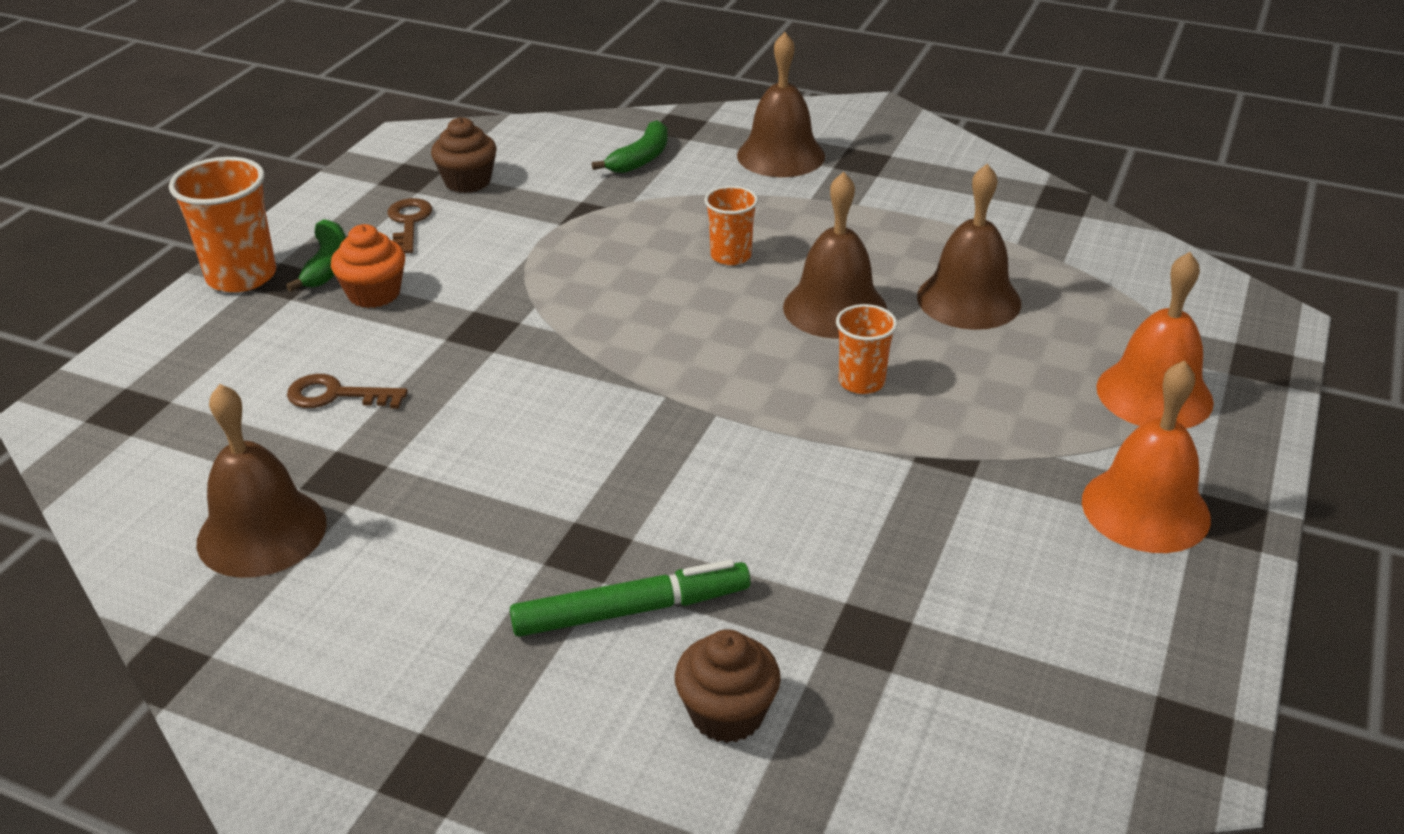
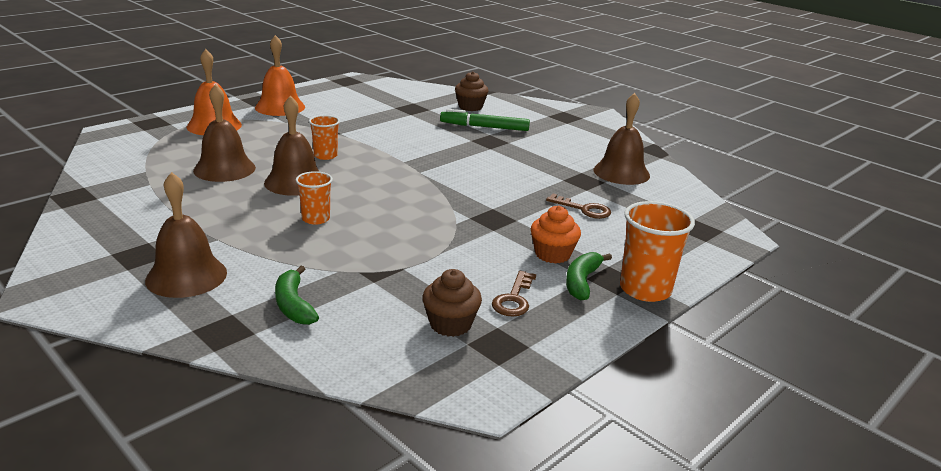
camera: 160 degrees left, 10 degrees down
green banana [592,120,668,173] -> green banana turned 75 degrees counterclockwise [275,266,319,325]

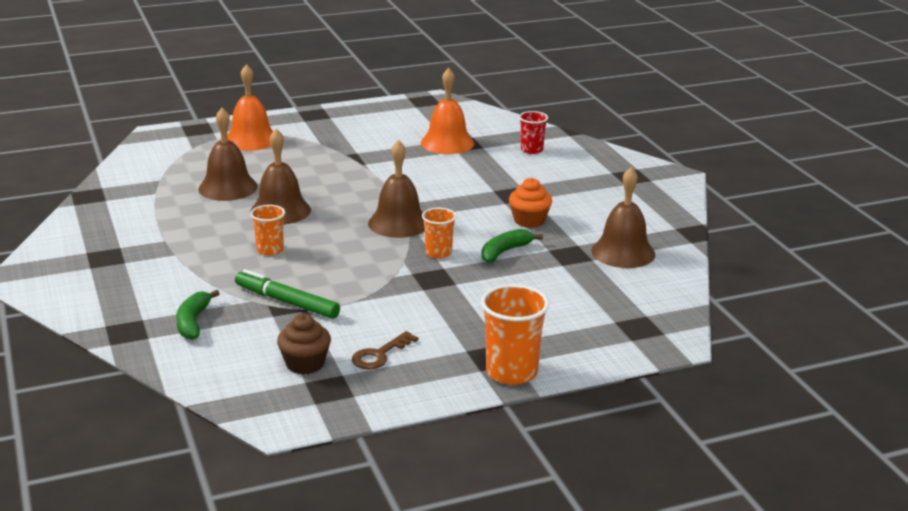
camera: 25 degrees right, 0 degrees up
brown bell [145,172,227,298] -> brown bell moved to [368,140,425,238]
orange bell [255,35,305,116] -> orange bell moved to [421,68,474,154]
orange cup [309,115,340,160] -> orange cup moved to [422,208,456,259]
green marker [440,109,530,131] -> green marker moved to [235,269,340,319]
brown cupcake [455,71,489,111] -> red cup [519,111,548,154]
orange cupcake [531,206,581,264] -> orange cupcake moved to [509,178,552,228]
brown key [546,194,611,219] -> none
green banana [566,252,612,300] -> green banana moved to [481,229,543,263]

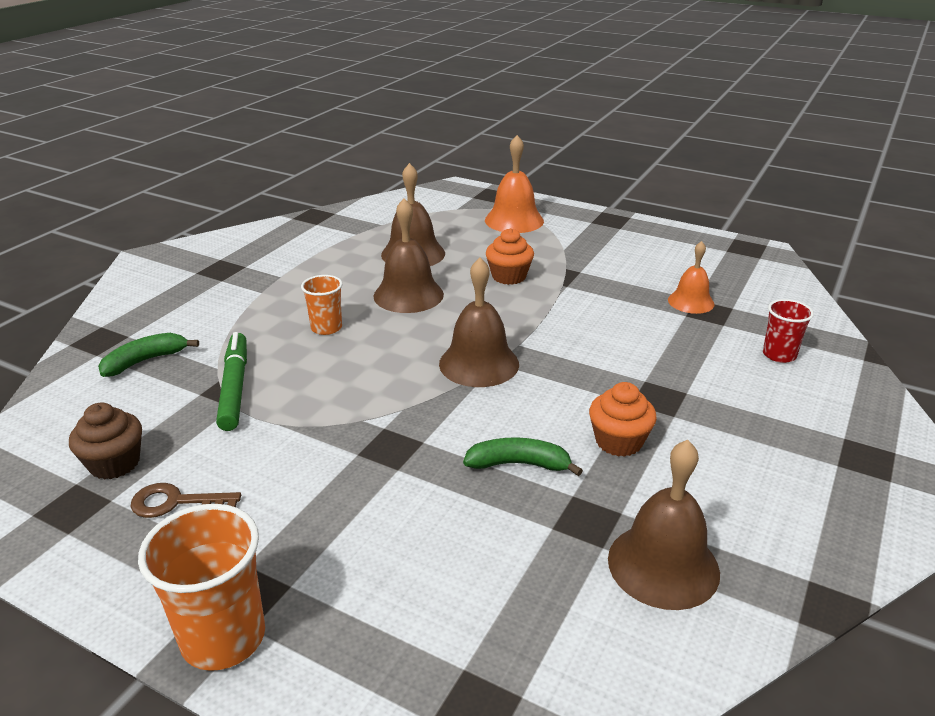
camera: 50 degrees right, 5 degrees up
orange bell [421,68,474,154] -> orange bell [668,241,715,314], size x0.64
orange cup [422,208,456,259] -> none
none -> orange cupcake [486,228,534,285]

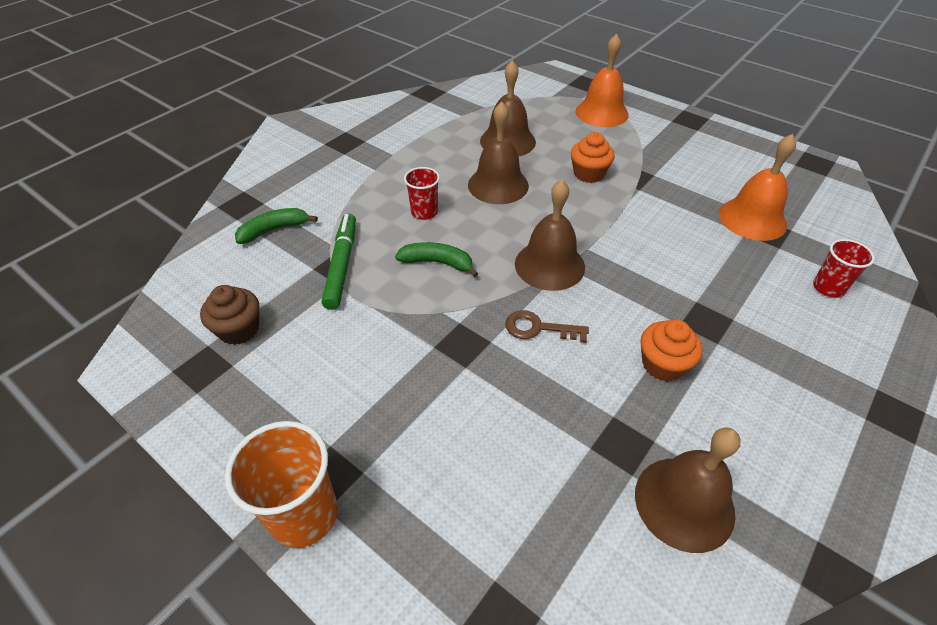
camera: 10 degrees right, 15 degrees up
brown key [130,483,241,518] -> brown key moved to [505,310,589,343]
orange cup [301,275,342,335] -> red cup [404,167,440,220]
green banana [463,437,583,476] -> green banana moved to [395,242,479,277]
orange bell [668,241,715,314] -> orange bell [719,134,796,241], size x1.57

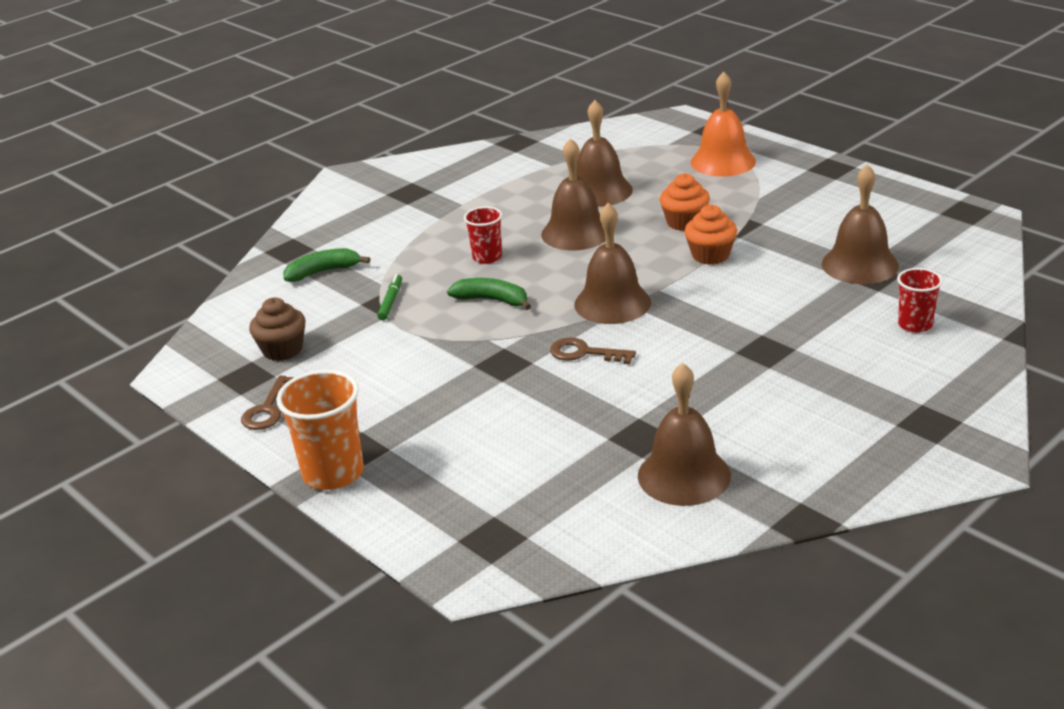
camera: 10 degrees right, 15 degrees down
green marker [322,213,356,310] -> green marker [377,274,402,320], size x0.56
orange cupcake [641,320,703,381] -> orange cupcake moved to [684,205,737,265]
orange bell [719,134,796,241] -> brown bell [822,164,899,284]
none -> brown key [241,376,294,430]

